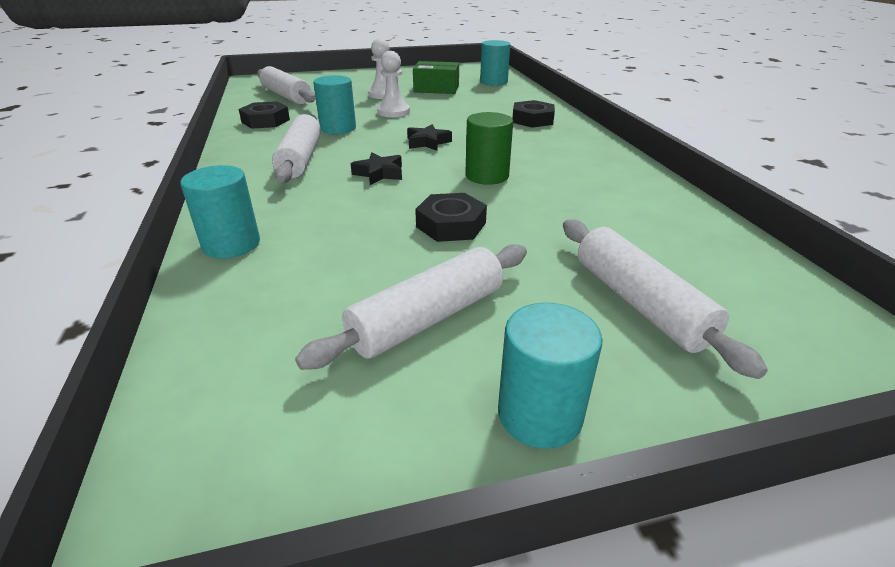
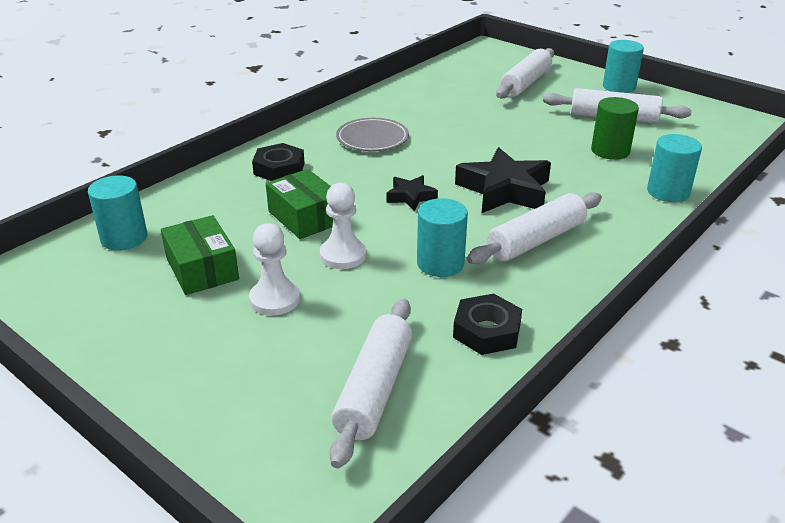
camera: 125 degrees left, 0 degrees up
black star [351,153,402,185] -> black star [455,147,551,213], size x1.91
black nut [415,193,487,242] -> none
green cylinder [465,112,513,185] -> green cylinder moved to [591,97,639,160]
none -> green box [266,169,333,239]
none -> grey plate [336,118,409,151]

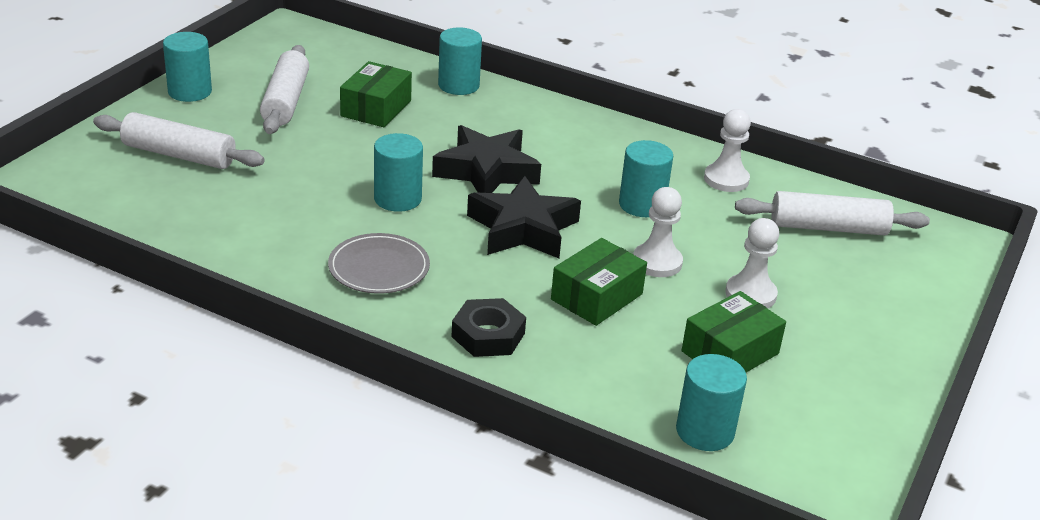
camera: 105 degrees left, 0 degrees up
black star [386,175,438,211] -> black star [467,176,581,258], size x1.91
black nut [453,294,522,355] -> white pawn [704,109,751,192]
white rolling pin [467,192,602,264] -> none
green cylinder [591,97,639,160] -> green box [340,61,412,127]
none -> turquoise cylinder [374,133,423,212]

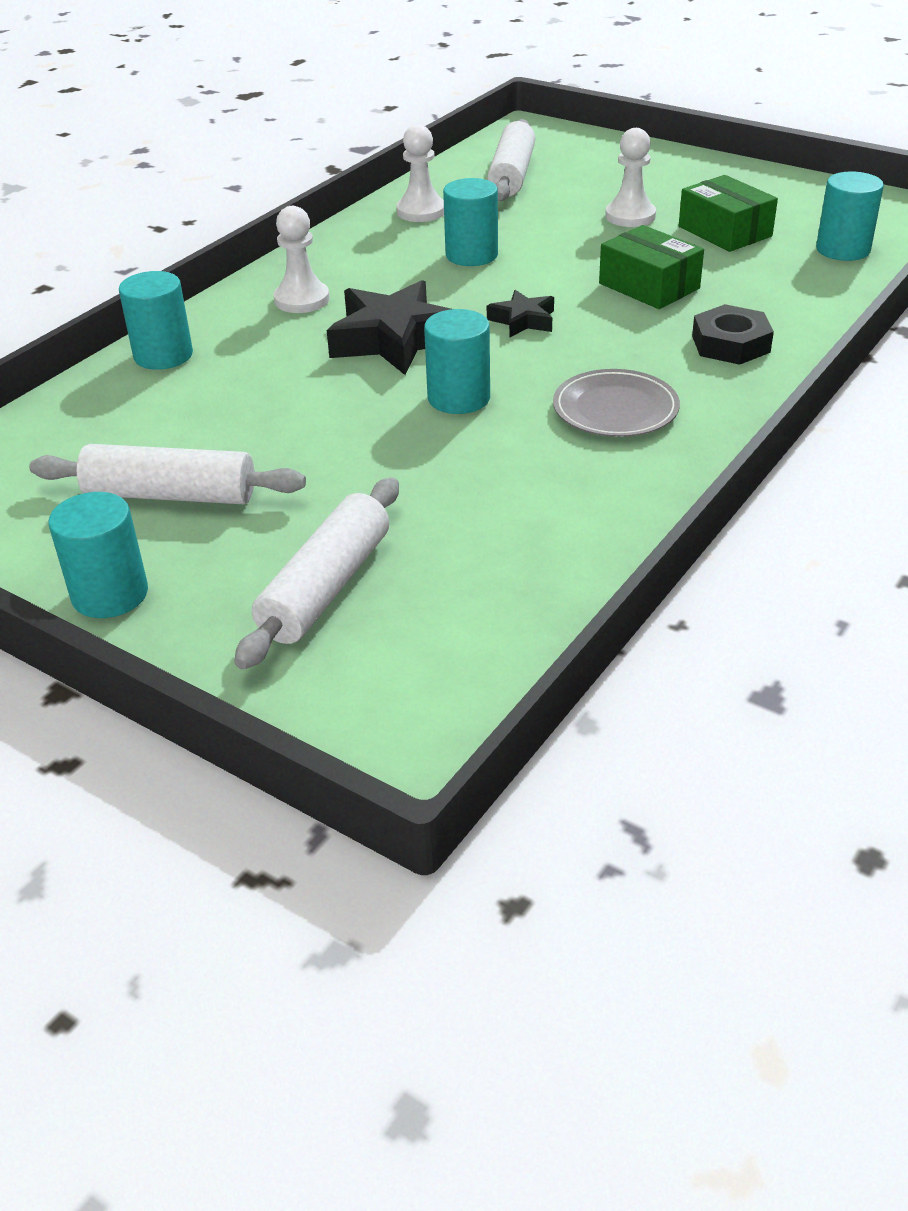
camera: 80 degrees left, 5 degrees up
green box [340,61,412,127] -> none
black star [467,176,581,258] -> black star [487,290,554,337], size x0.52
white pawn [633,187,683,277] -> white pawn moved to [274,206,330,313]

